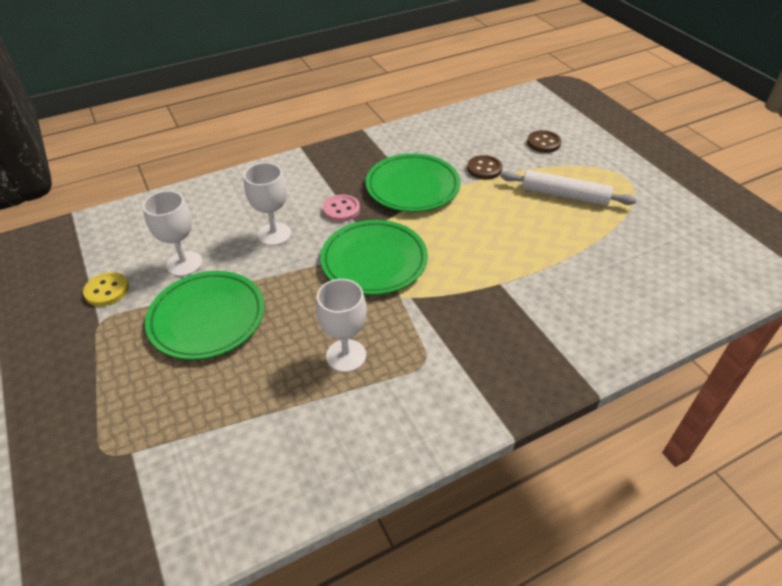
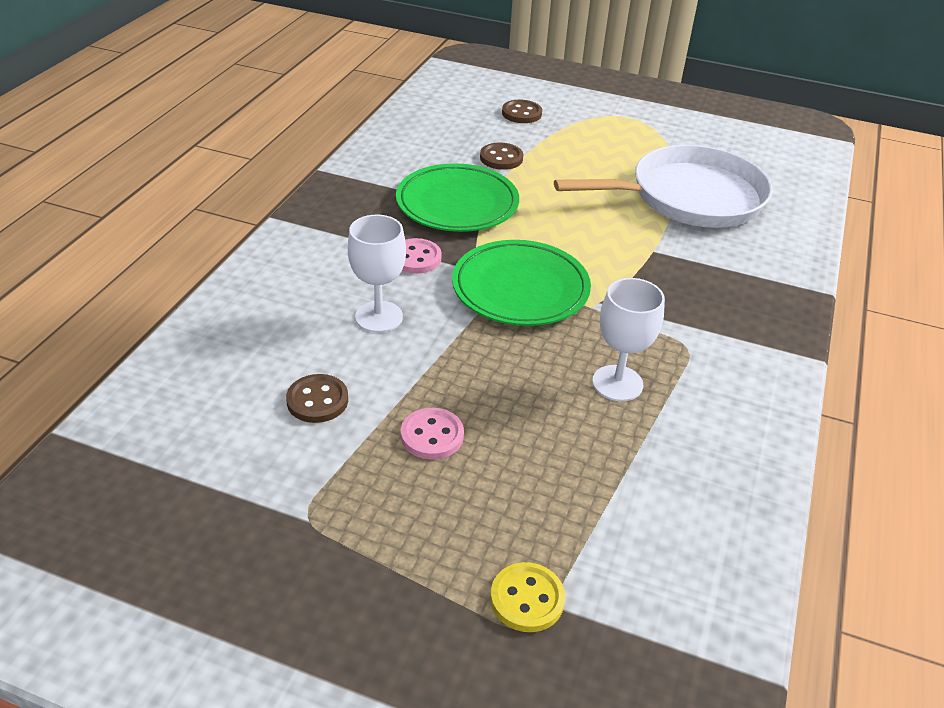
camera: 45 degrees left, 5 degrees down
yellow button [83,272,129,306] -> yellow button moved to [490,562,565,632]
white goblet [143,191,202,276] -> brown button [286,374,348,423]
green plate [145,271,264,360] -> pink button [401,408,464,460]
white rolling pin [500,170,637,206] -> none
none -> white pan [554,145,773,228]

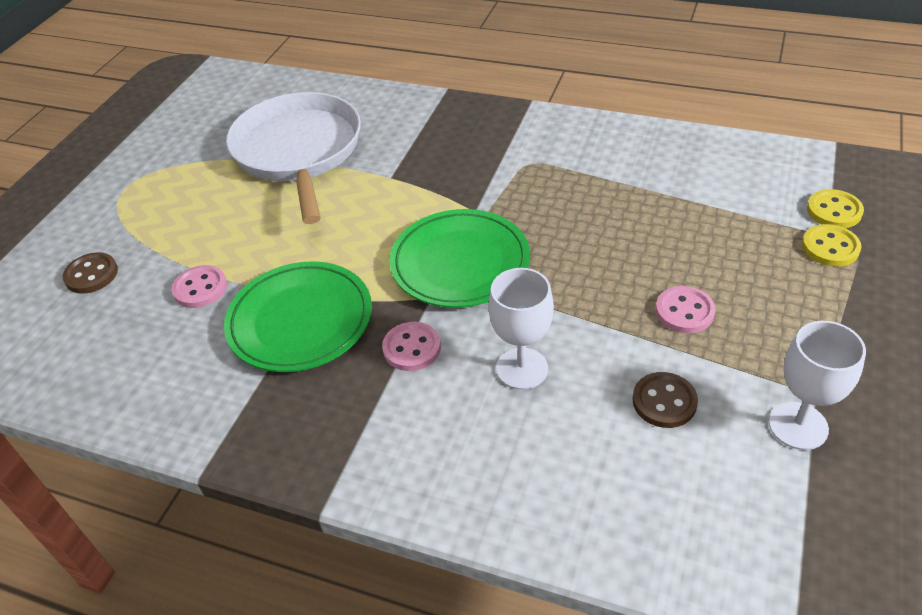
camera: 85 degrees left, 5 degrees up
brown button [480,143,523,170] -> pink button [172,265,227,308]
white goblet [592,278,665,401] -> white goblet moved to [769,321,866,450]
none -> yellow button [807,189,864,228]

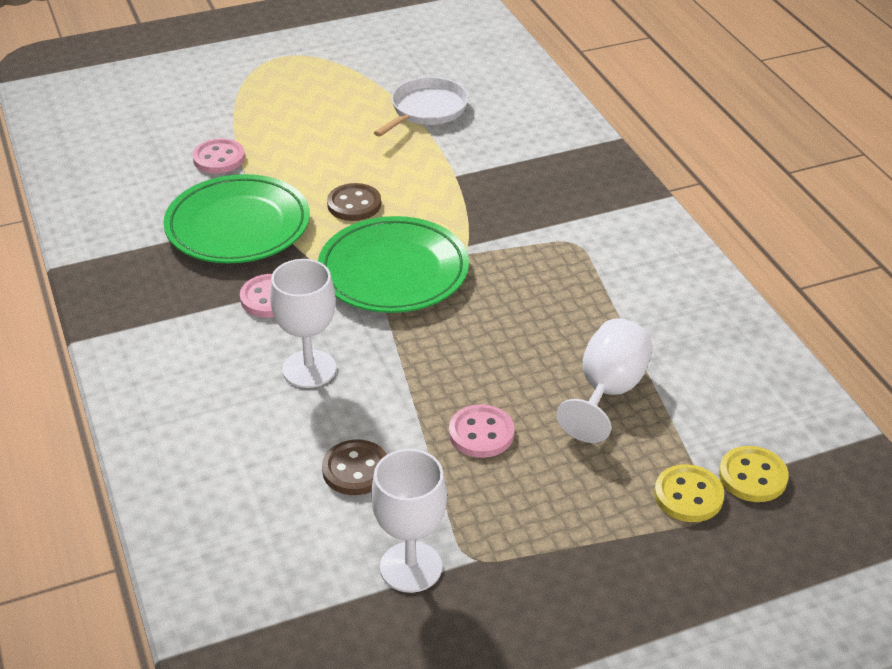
camera: 45 degrees right, 5 degrees down
brown button [62,252,118,294] -> brown button moved to [327,183,381,221]
white pan [226,92,361,224] -> white pan [374,77,468,137], size x0.53
none -> white goblet [556,318,653,443]

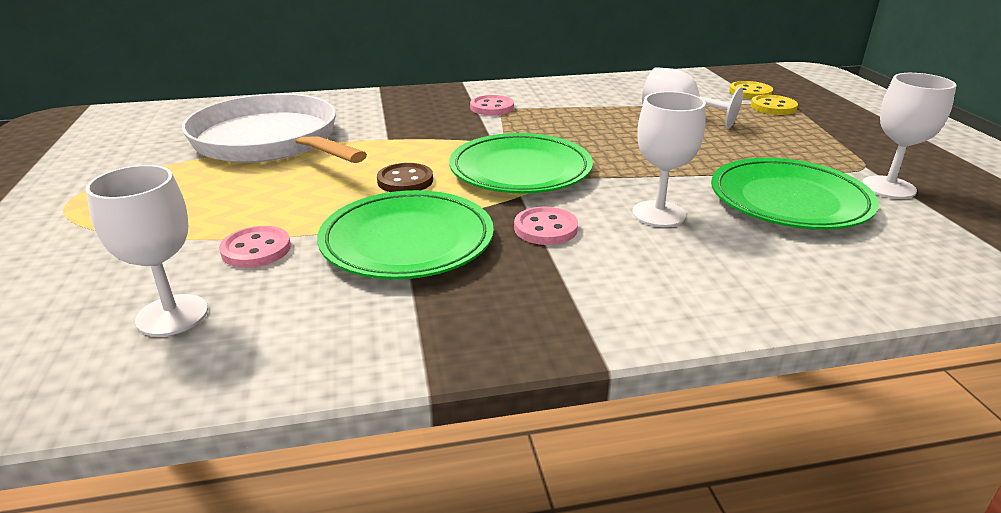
camera: 80 degrees left, 10 degrees down
brown button [322,440,387,495] -> green plate [711,158,879,230]
white pan [374,77,468,137] -> white pan [182,93,367,163], size x1.90
pink button [449,404,514,458] -> pink button moved to [470,95,514,115]
none -> white goblet [86,165,208,336]

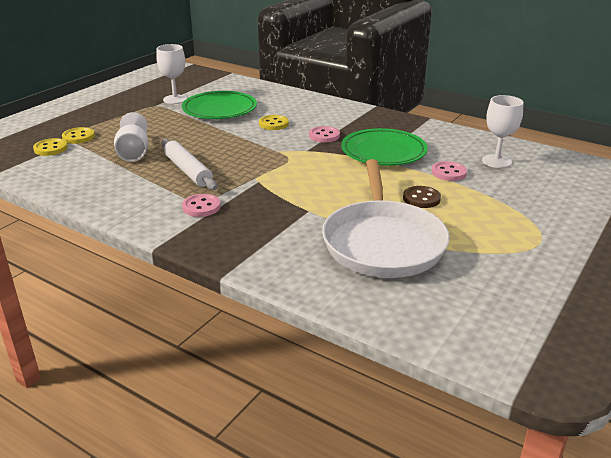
camera: 135 degrees left, 0 degrees up
brown button [377,163,433,192] -> brown button moved to [403,186,441,208]
green plate [449,133,593,194] -> none
white goblet [632,91,706,227] -> yellow button [259,115,289,130]
none -> white rolling pin [161,139,217,190]

